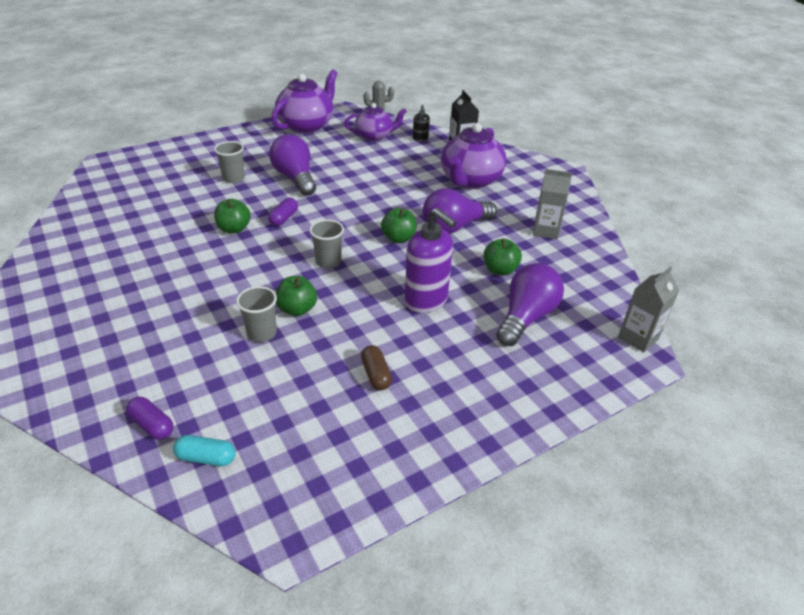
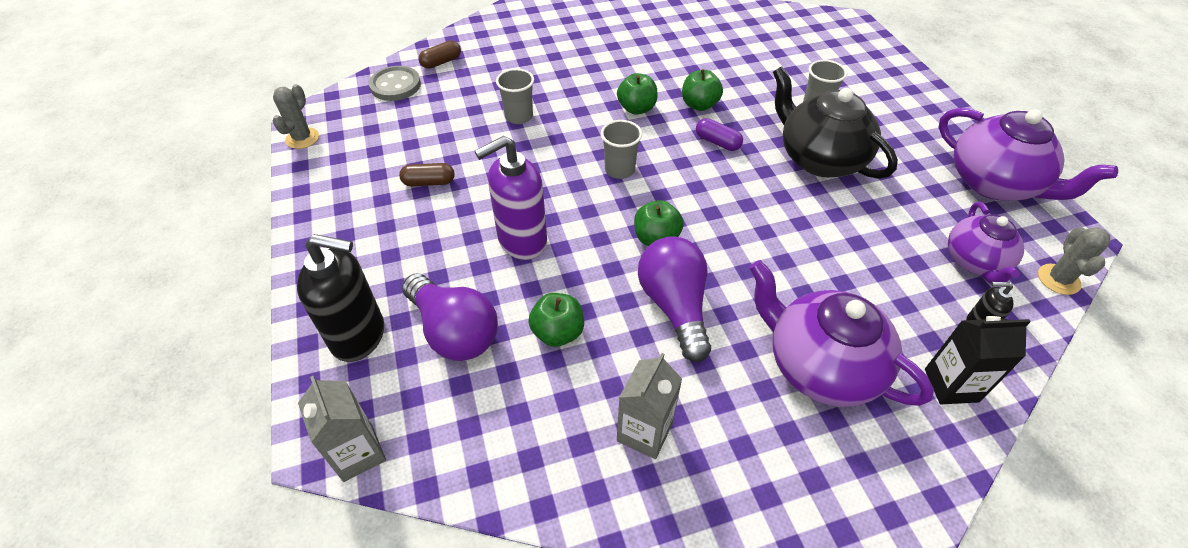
camera: 105 degrees right, 10 degrees up
purple capsule [126,397,173,439] -> brown capsule [419,40,461,69]
turquoise capsule [173,435,236,466] -> grey button [369,66,421,101]
purple light bulb [269,134,316,196] -> black teapot [773,66,898,179]
green apple [276,276,317,316] -> green apple moved to [617,73,658,115]
none -> grey cactus [272,84,319,149]
none -> black soap dispenser [297,234,384,362]

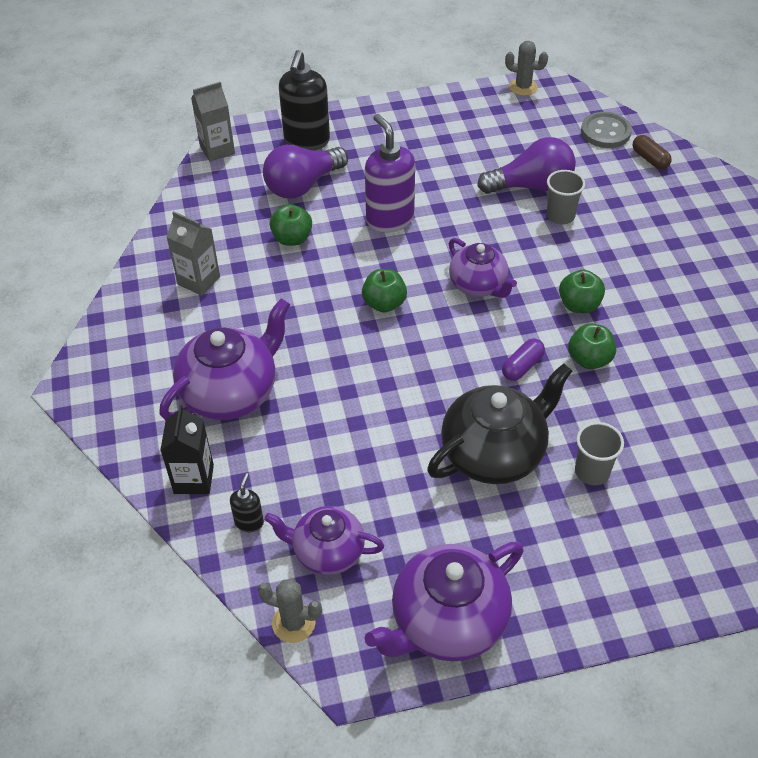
camera: 95 degrees right, 0 degrees up
brown capsule [399,163,455,186] -> none
grey cup [601,120,642,179] -> purple teapot [449,238,517,298]
purple light bulb [638,236,711,362] -> purple light bulb moved to [477,137,576,194]

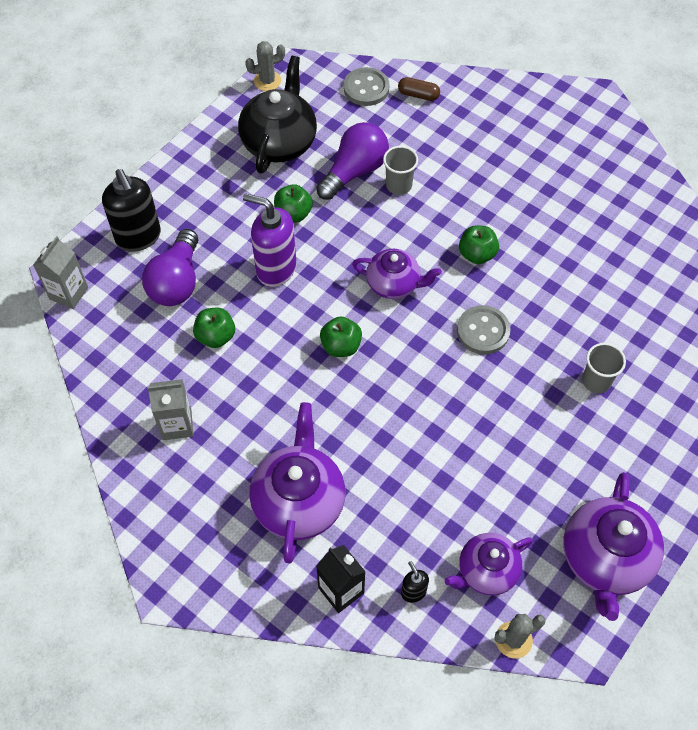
camera: 40 degrees left, 10 degrees up
black teapot [427,363,572,484] -> black teapot moved to [238,56,317,174]
purple capsule [502,338,545,381] -> grey button [457,305,511,354]
green apple [568,323,616,369] -> green apple moved to [274,184,313,223]

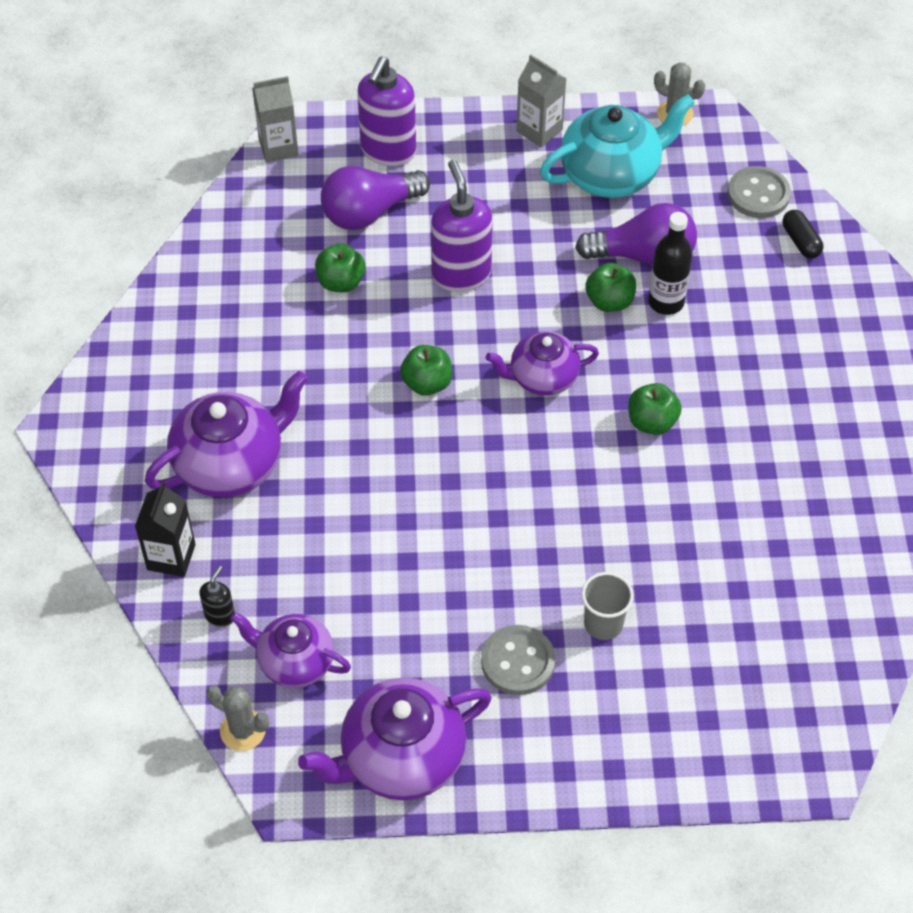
camera: 50 degrees right, 5 degrees down
black soap dispenser [102,169,161,252] -> purple soap dispenser [357,57,416,166]
grey carton [147,379,193,440] -> grey carton moved to [516,54,567,147]
black teapot [238,56,317,174] -> turquoise teapot [540,94,695,198]
green apple [274,184,313,223] -> green apple moved to [585,263,636,312]
purple teapot [352,249,442,299] -> purple teapot turned 105 degrees clockwise [486,331,599,396]
grey cup [383,146,418,195] -> black bottle [648,212,692,315]
brown capsule [398,77,440,101] -> black capsule [783,210,823,258]
grey button [457,305,511,354] -> grey button moved to [481,625,555,695]

